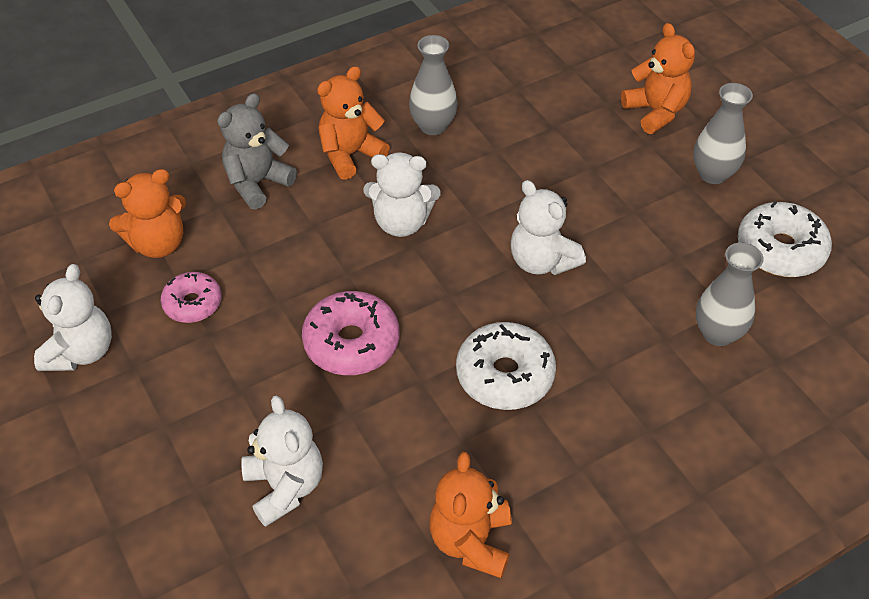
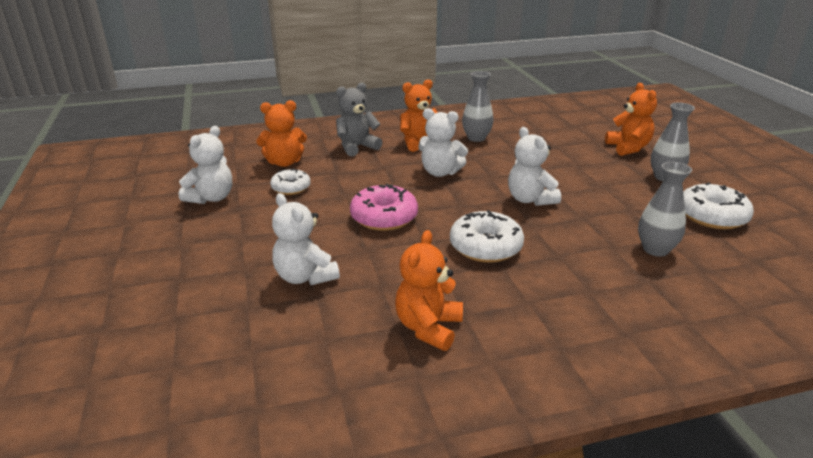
camera: 15 degrees right, 20 degrees down
pink donut [161,272,222,323] -> white donut [270,169,311,195]
white teddy bear [241,395,323,527] -> white teddy bear turned 150 degrees clockwise [272,193,340,285]

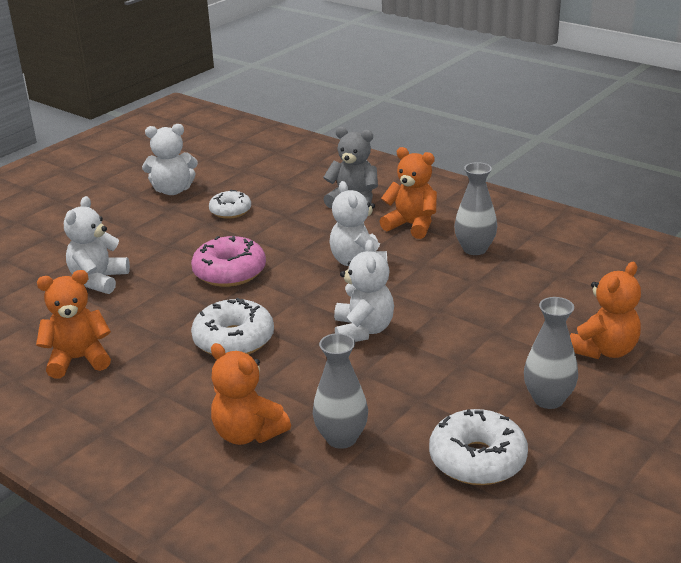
camera: 55 degrees right, 0 degrees up
orange teddy bear [256,100,307,167] -> orange teddy bear moved to [211,343,291,445]
white teddy bear [508,127,561,206] -> white teddy bear turned 150 degrees clockwise [334,240,394,342]

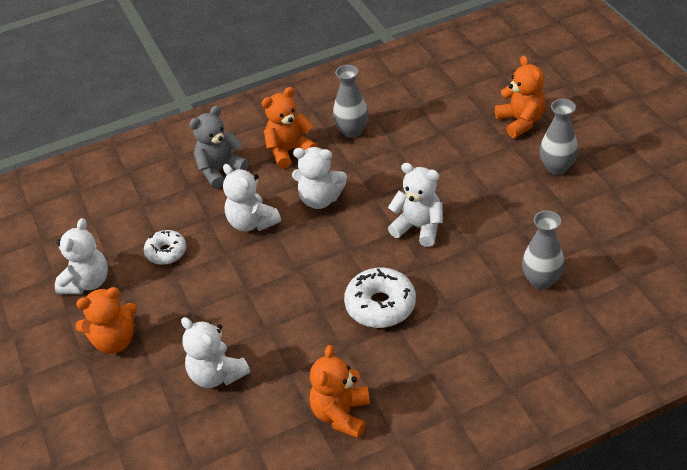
camera: 60 degrees left, 15 degrees up
pink donut [191,236,266,287] -> none
orange teddy bear [211,343,291,445] -> orange teddy bear moved to [75,287,137,354]
white donut [429,409,528,485] -> none
none -> white teddy bear [223,164,281,231]

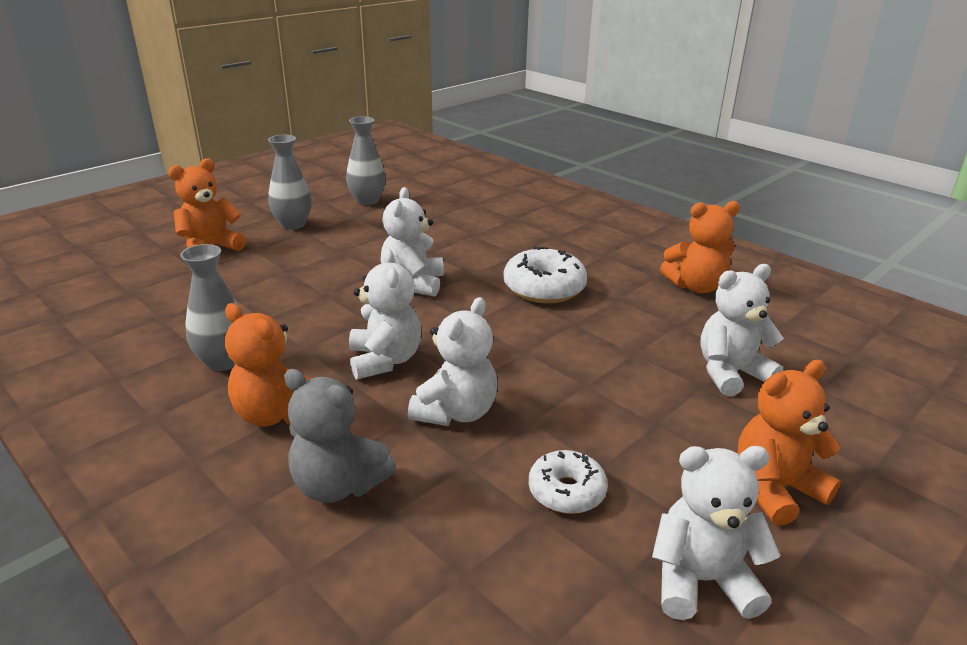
camera: 115 degrees left, 15 degrees down
orange teddy bear [75,287,137,354] -> orange teddy bear turned 75 degrees counterclockwise [738,360,841,526]
white teddy bear [181,317,250,388] -> white teddy bear turned 135 degrees counterclockwise [700,264,784,396]
grey vase [522,211,565,289] -> grey vase moved to [346,116,386,205]

